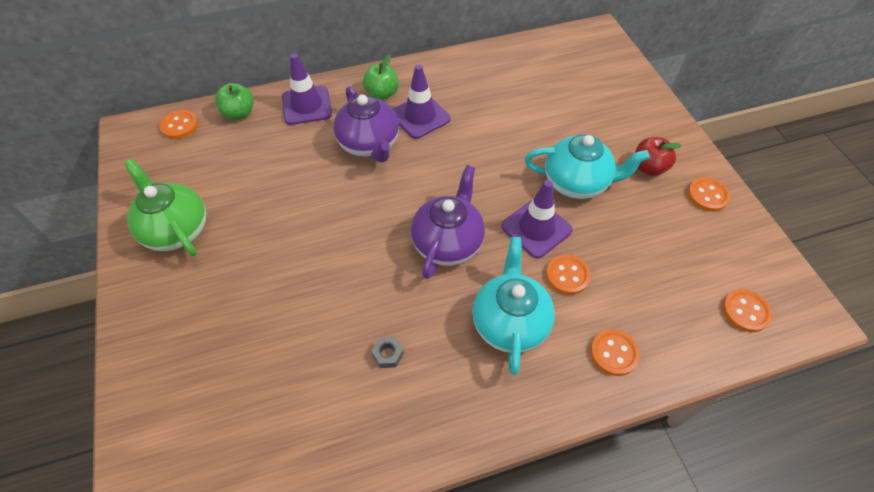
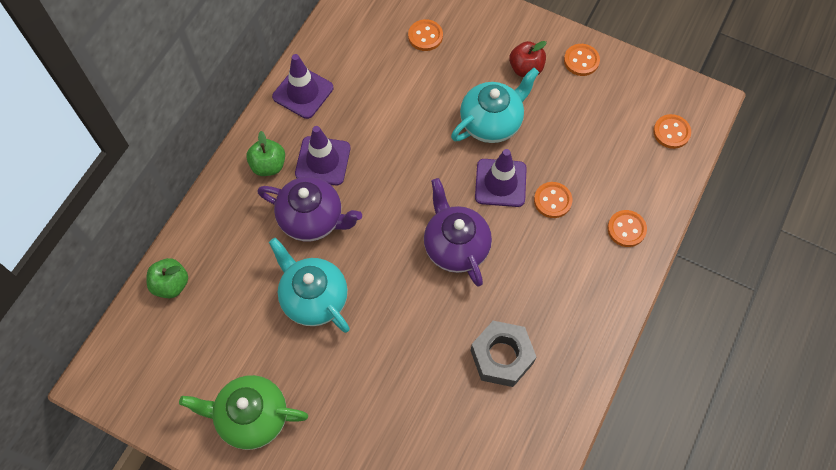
camera: 45 degrees left, 10 degrees up
orange button [159,110,198,139] -> orange button moved to [408,19,443,51]
purple traffic cone [282,53,332,125] -> purple traffic cone moved to [272,54,333,119]
grey nut [371,337,404,368] -> grey nut [471,321,536,387], size x2.35
turquoise teapot [472,237,555,375] -> turquoise teapot moved to [269,238,350,333]

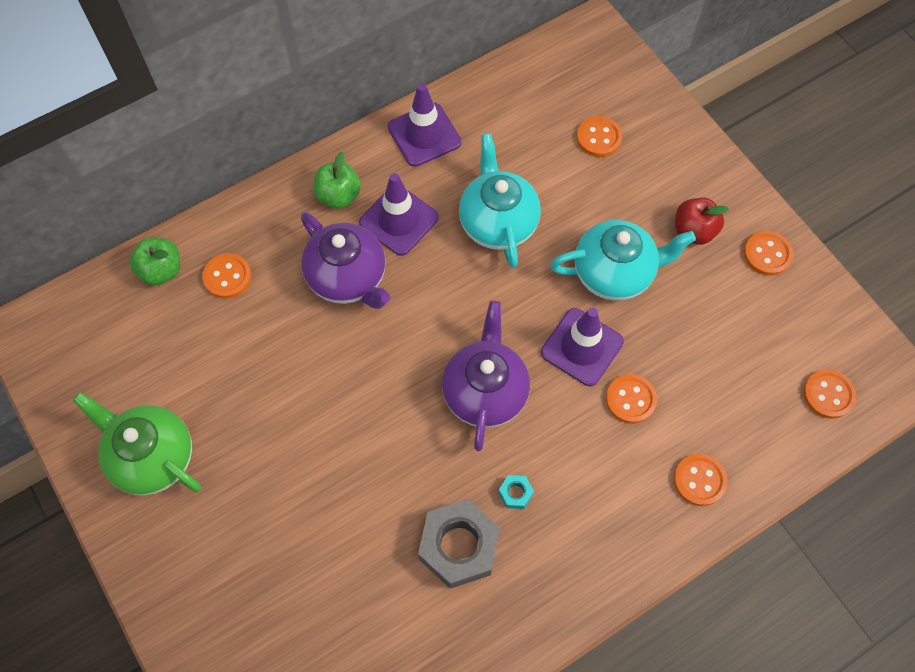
camera: 30 degrees right, 0 degrees up
turquoise teapot [269,238,350,333] -> turquoise teapot moved to [459,133,541,268]
none -> orange button [202,253,251,299]
none -> turquoise nut [498,475,534,509]

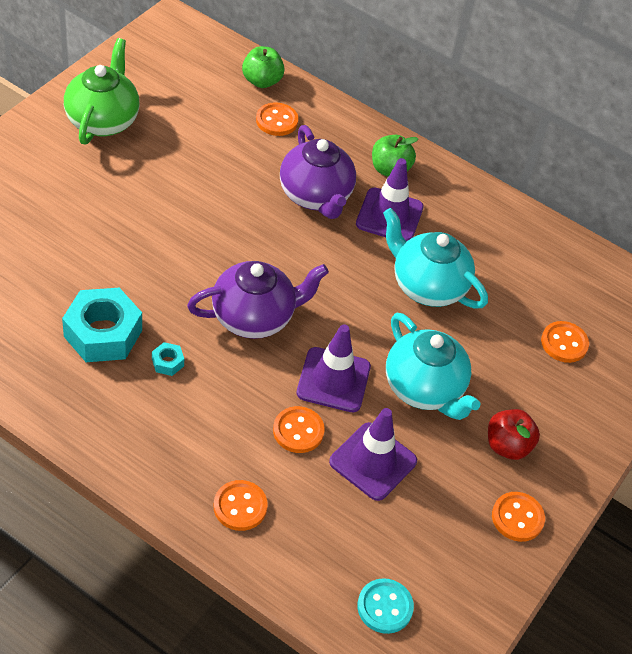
camera: 60 degrees right, 15 degrees down
purple teapot [301,212,390,309] -> purple teapot turned 45 degrees counterclockwise [280,125,356,219]
purple traffic cone [388,83,462,167] -> purple traffic cone moved to [329,408,417,501]
grey nut [418,499,500,589] -> turquoise nut [62,288,142,362]
turquoise teapot [459,133,541,268] -> turquoise teapot turned 105 degrees counterclockwise [383,208,488,309]
orange button [803,369,856,419] -> turquoise button [357,578,414,634]

